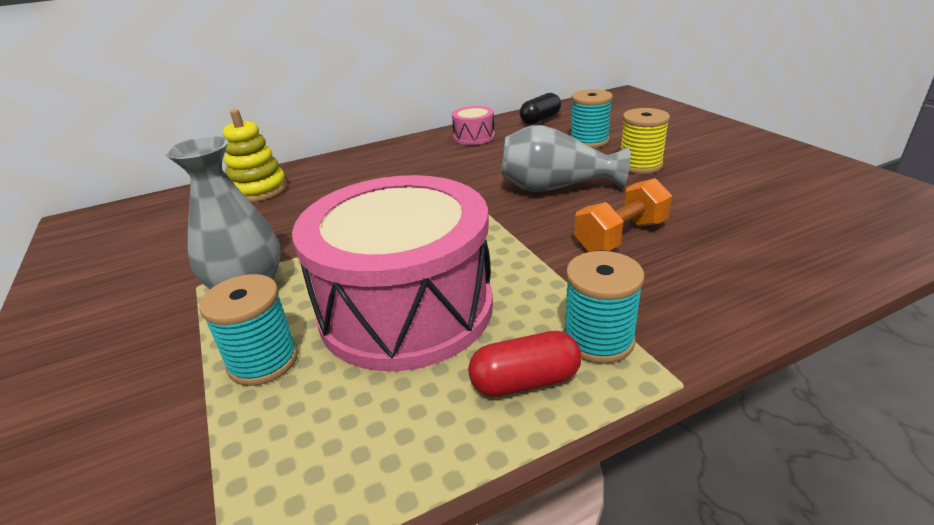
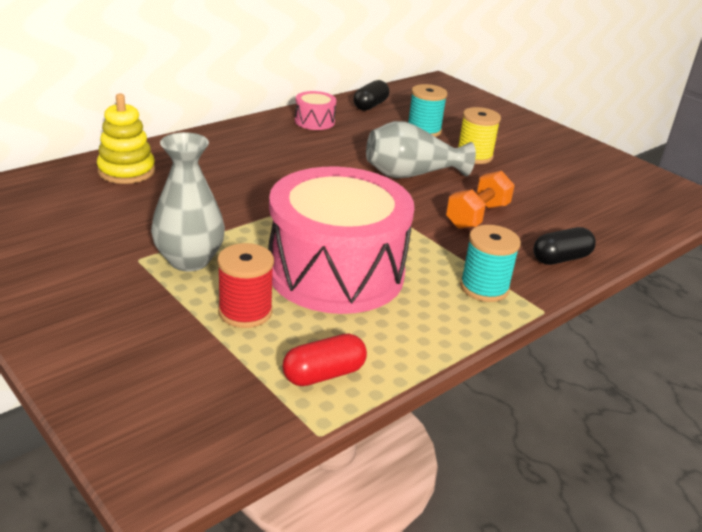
camera: 20 degrees left, 0 degrees up
turquoise spool [199,274,298,386] -> red spool [217,243,274,328]
red capsule [468,331,582,397] -> red capsule moved to [283,333,367,386]
none -> black capsule [533,227,596,265]

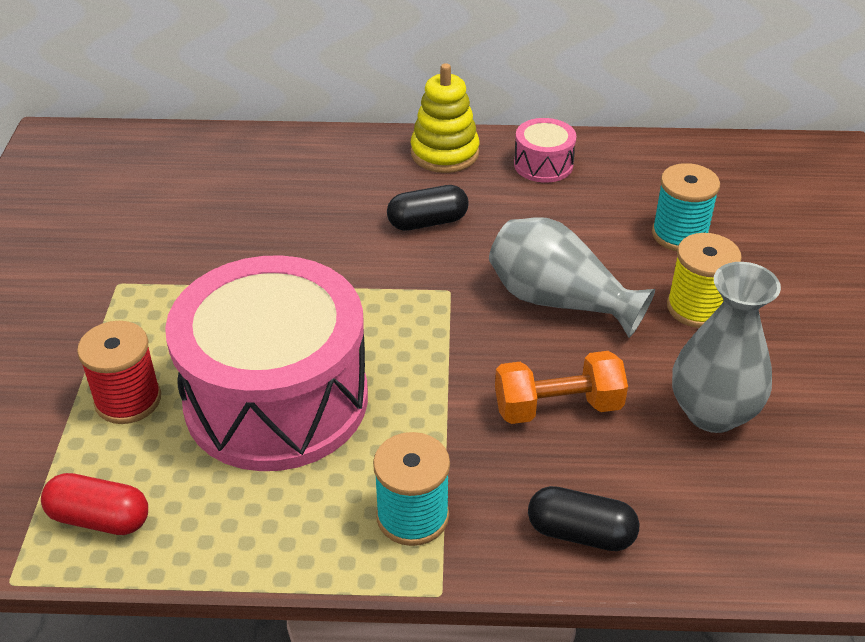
camera: 45 degrees right, 10 degrees up
yellow stacking toy [97,94,155,184] -> yellow stacking toy moved to [411,63,479,173]
grey vase [151,132,225,272] -> grey vase moved to [672,262,781,433]
black capsule [353,80,389,111] -> black capsule moved to [387,185,469,231]

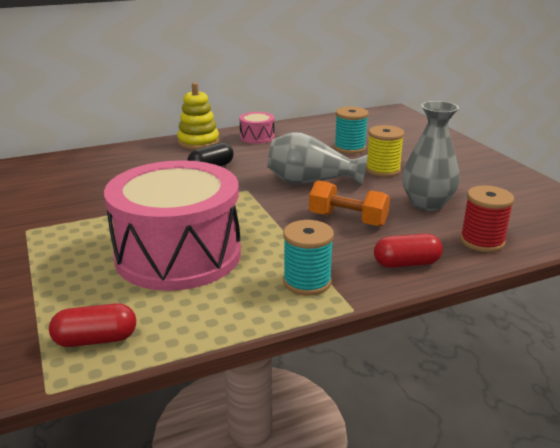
camera: 25 degrees left, 15 degrees down
red spool [77,321,161,424] -> red spool moved to [460,185,514,252]
orange dumbbell [495,351,628,424] -> orange dumbbell turned 60 degrees clockwise [309,180,390,227]
black capsule [528,486,639,551] -> red capsule [374,234,443,268]

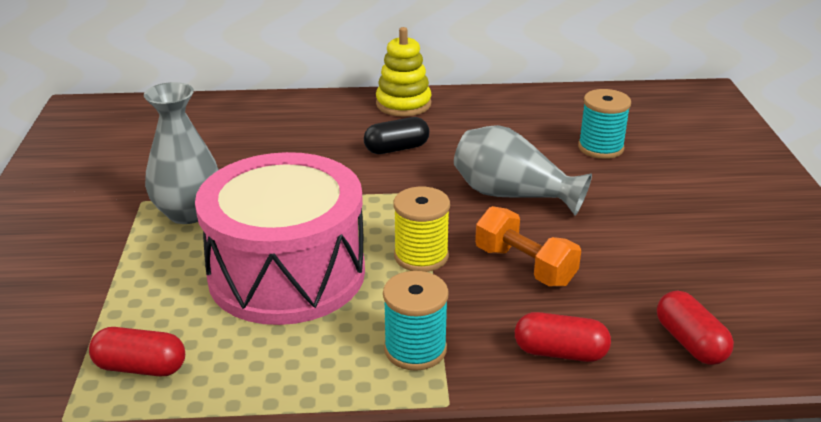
camera: 20 degrees right, 5 degrees up
pink drum [239,112,274,144] -> none
yellow spool [366,125,404,177] -> yellow spool moved to [393,187,450,272]
grey vase [402,101,460,211] -> grey vase moved to [144,82,219,224]
red spool [460,185,514,252] -> red capsule [657,291,734,365]

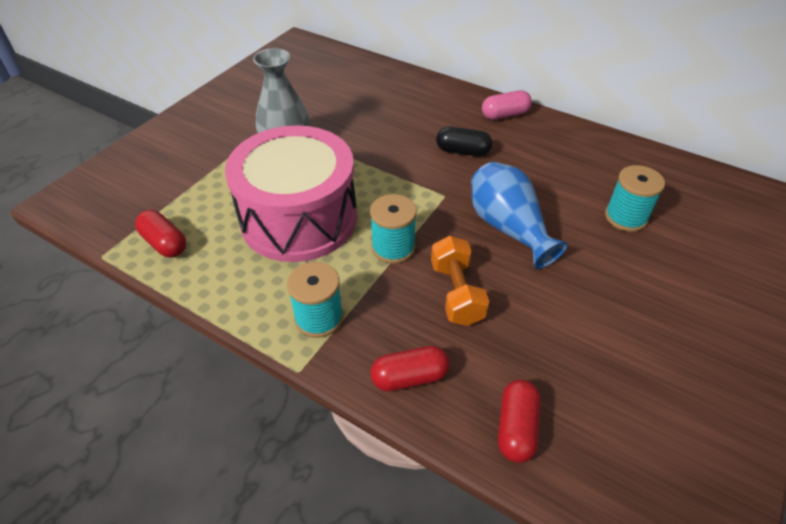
camera: 35 degrees right, 15 degrees up
yellow stacking toy [376,27,432,117] -> pink capsule [482,91,532,120]
yellow spool [393,187,450,272] -> turquoise spool [370,194,417,264]
grey vase [454,125,592,215] -> blue vase [471,162,568,269]
red capsule [515,312,611,362] -> red capsule turned 60 degrees counterclockwise [371,346,450,392]

